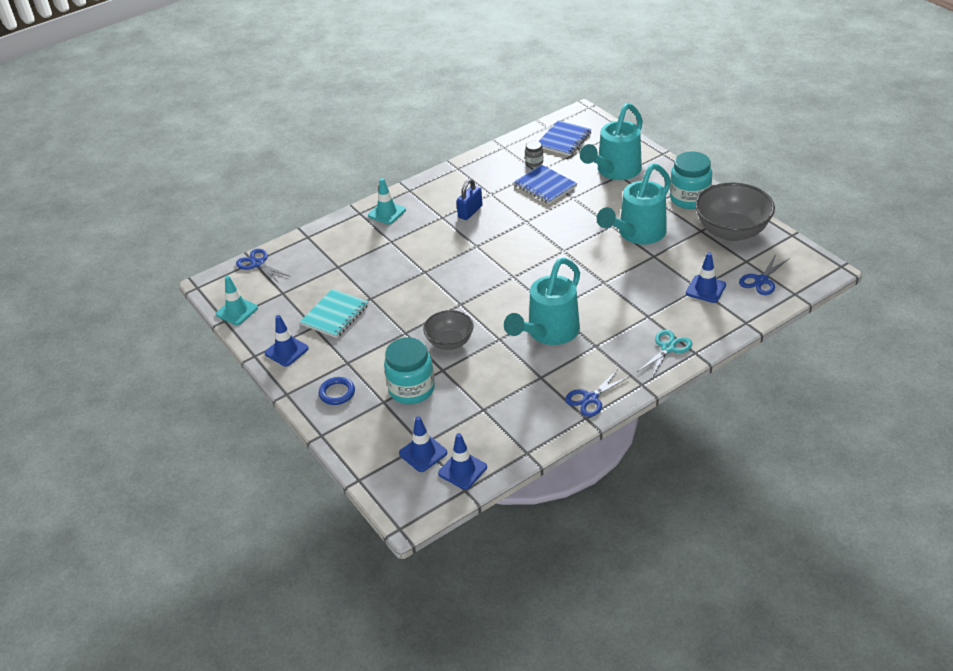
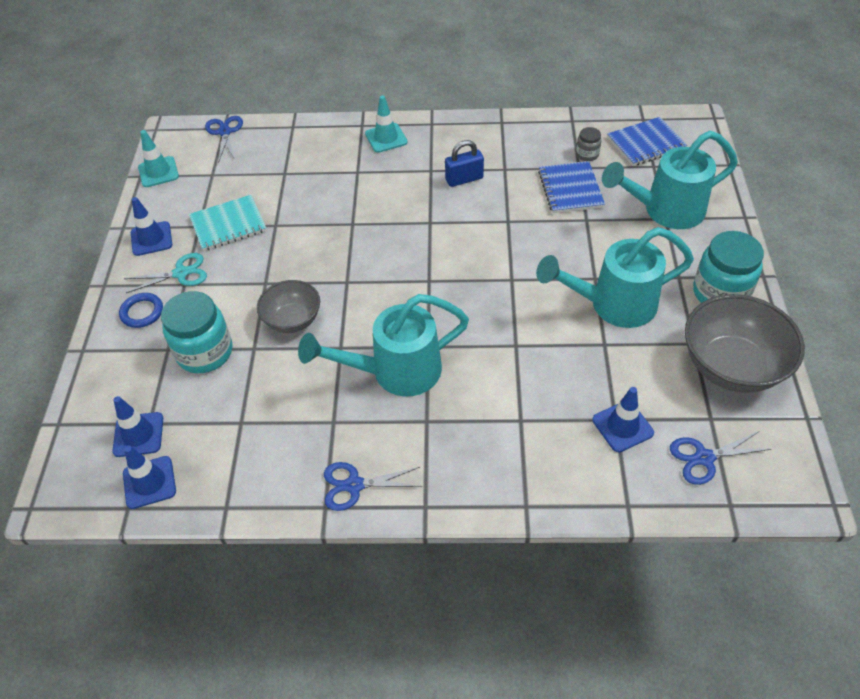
camera: 35 degrees right, 10 degrees up
turquoise scissors [637,330,692,378] -> turquoise scissors moved to [124,253,207,293]

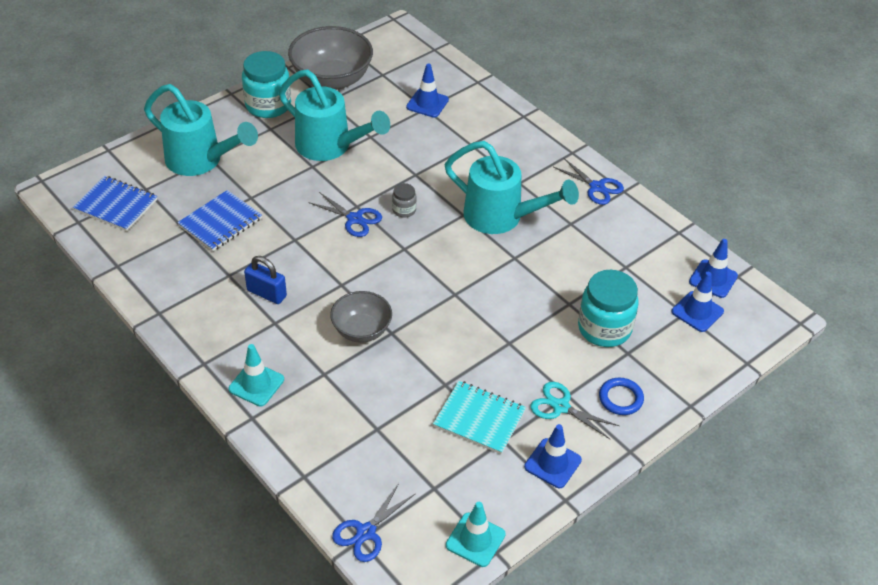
camera: 135 degrees left, 5 degrees down
grey bowl [257,280,320,333] -> grey bowl moved to [330,291,392,343]
grey jar [576,127,602,161] -> grey jar moved to [392,183,417,218]
blue scissors [670,431,771,485] -> blue scissors moved to [308,192,382,237]

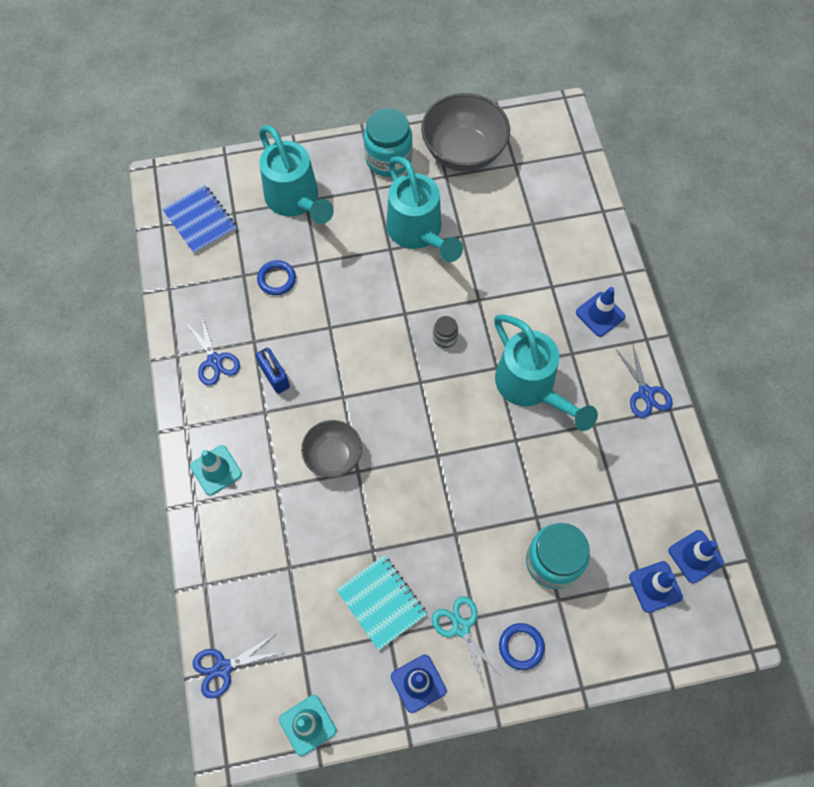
camera: 30 degrees right, 20 degrees up
blue notebook [177,190,262,251] -> blue ring [257,260,296,295]
blue scissors [308,192,382,237] -> blue scissors moved to [186,316,240,386]
blue traffic cone [406,64,449,118] -> blue traffic cone moved to [576,287,625,337]

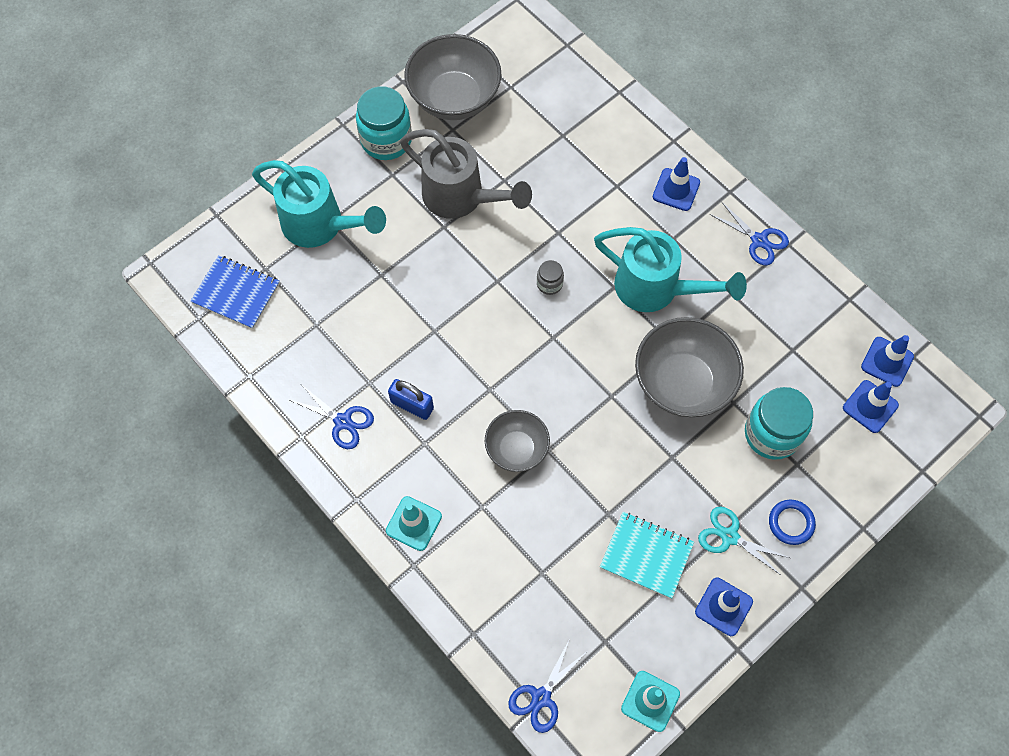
camera: 30 degrees left, 0 degrees up
blue ring [257,260,296,295] -> none
turquoise watering can [386,156,463,262] -> grey watering can [400,129,532,219]
none -> grey bowl [635,317,744,418]

